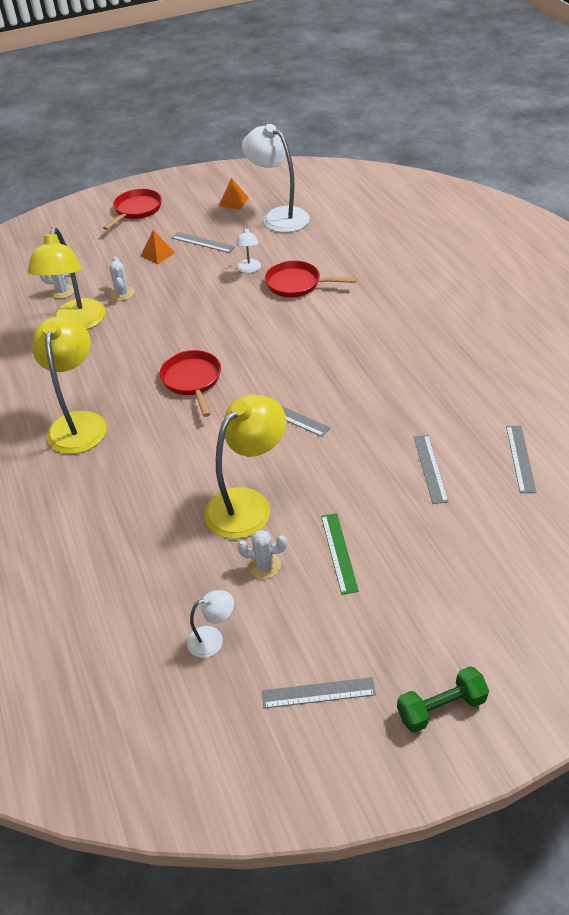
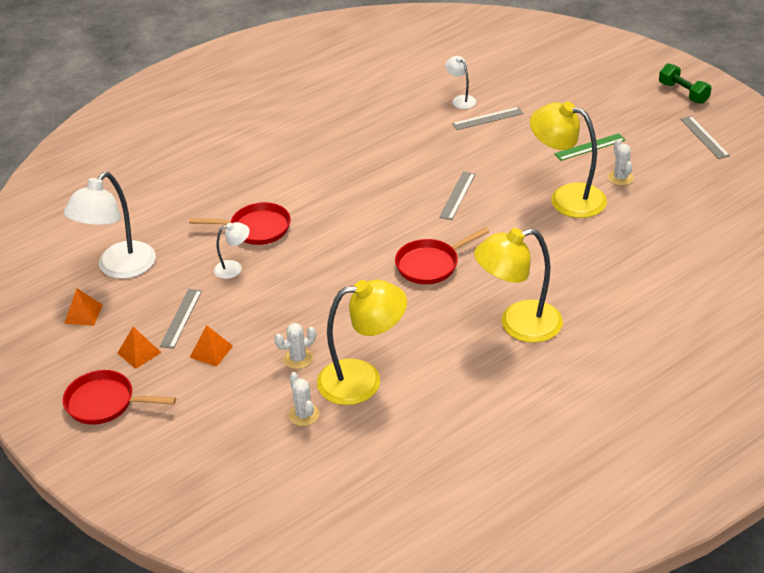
camera: 105 degrees left, 5 degrees down
white lamp [187,590,234,658] -> white lamp moved to [445,56,476,109]
red pan [265,260,357,297] -> red pan turned 90 degrees counterclockwise [189,202,291,245]
grey ruler [506,426,536,493] -> none
none -> orange pyramid [117,327,162,369]

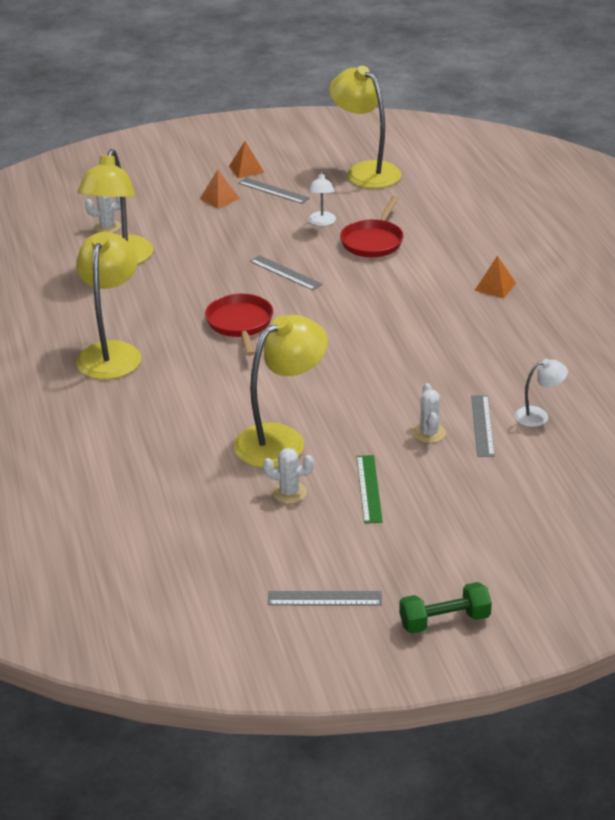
camera: 110 degrees right, 5 degrees down
white lamp [63,172,156,279] -> yellow lamp [329,66,401,188]
red pan [63,370,176,425] -> none
orange pyramid [64,288,103,326] -> orange pyramid moved to [474,255,516,298]
white cactus [274,323,316,369] -> white cactus moved to [413,383,446,443]
grey ruler [439,171,475,220] -> grey ruler moved to [250,255,323,290]

